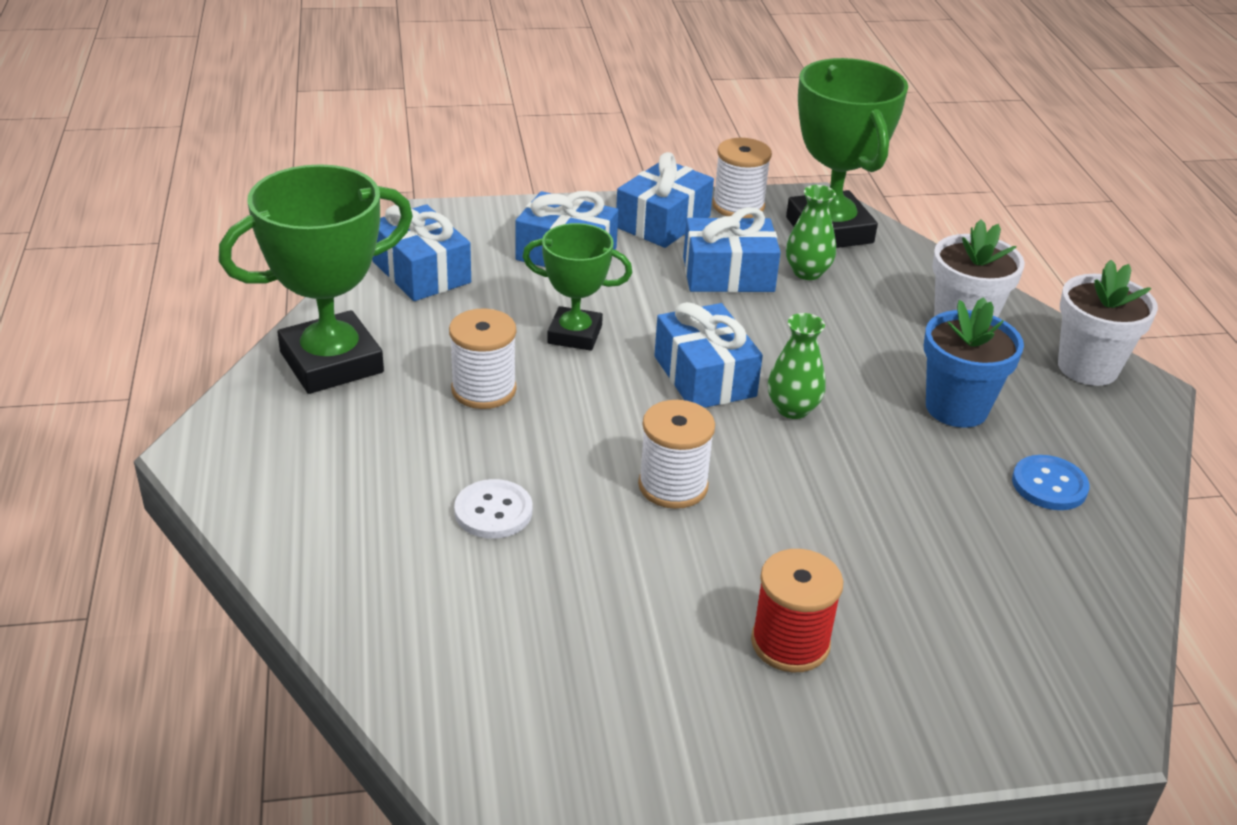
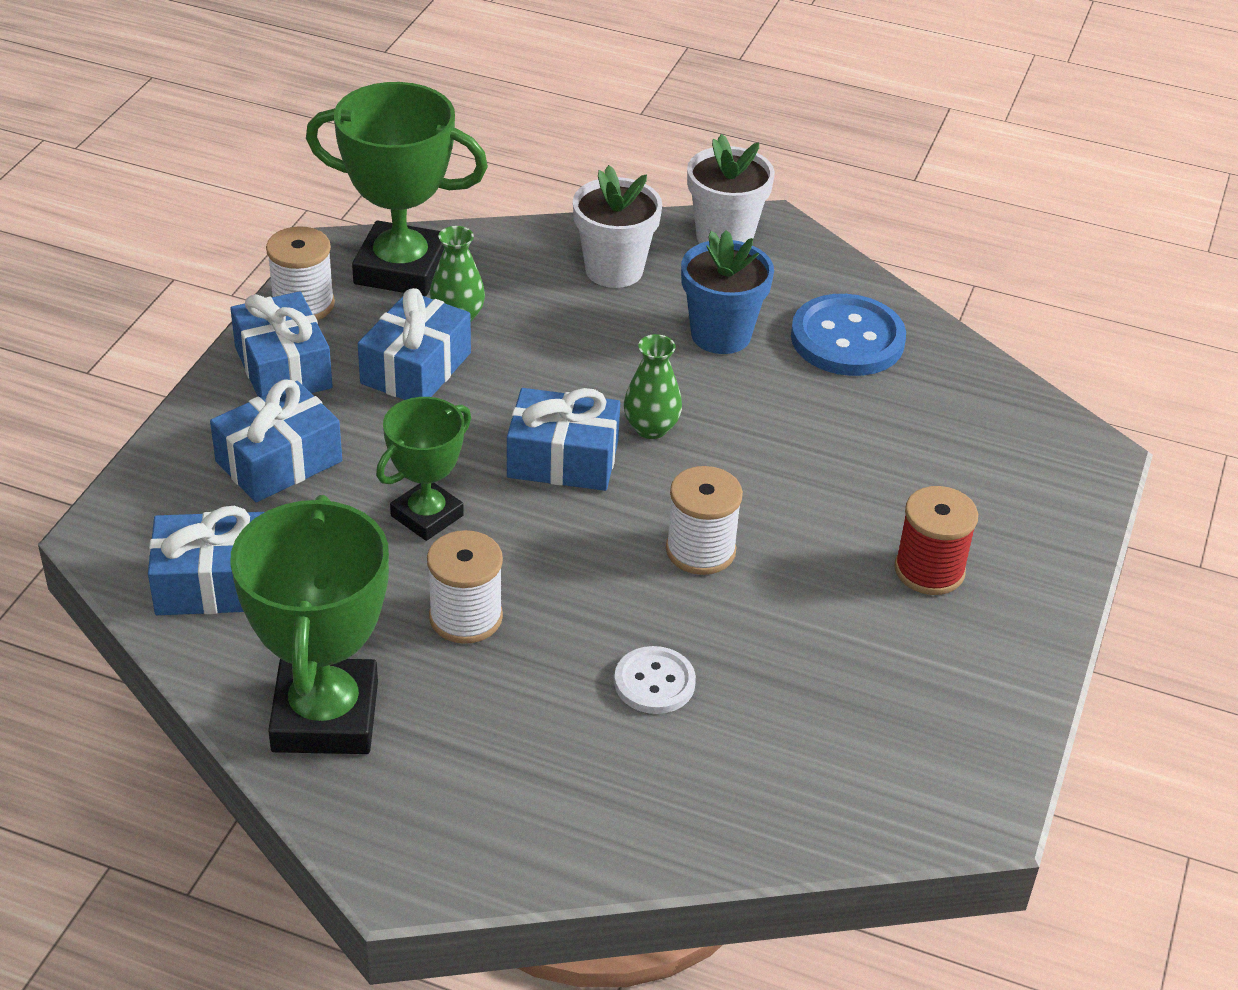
camera: 60 degrees left, 5 degrees up
blue button [1012,455,1090,510] -> blue button [791,294,906,376], size x1.70

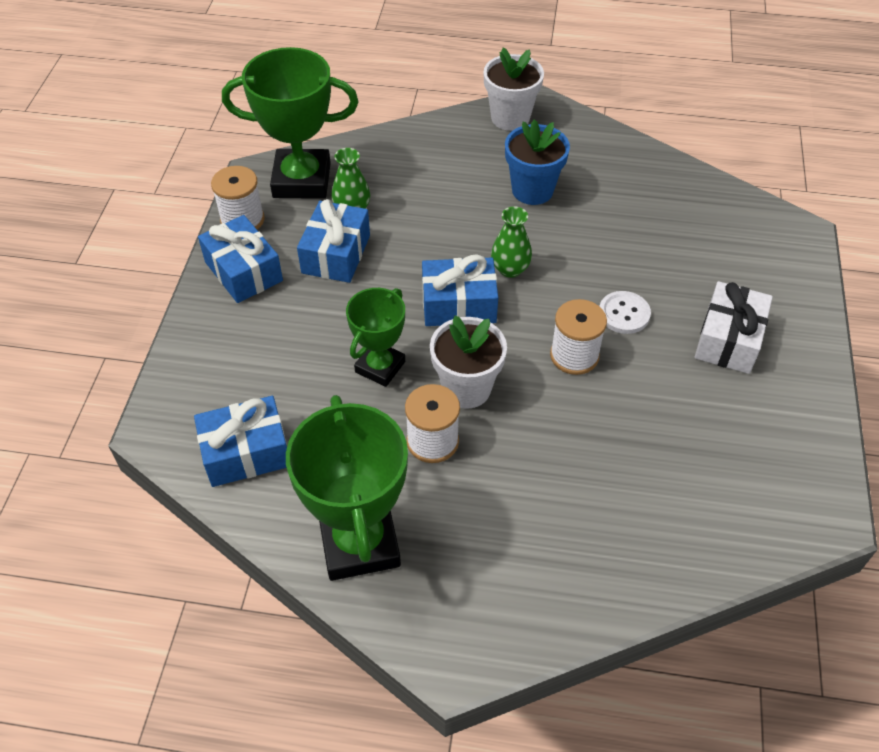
camera: 10 degrees left, 10 degrees up
blue gift [210,379,342,502] -> none
white flower pot [573,165,662,288] -> white flower pot moved to [430,316,507,409]
white button [614,646,696,714] -> white button moved to [600,291,651,334]
blue button [791,294,906,376] -> none
red spool [894,486,978,595] -> white gift [695,281,773,374]

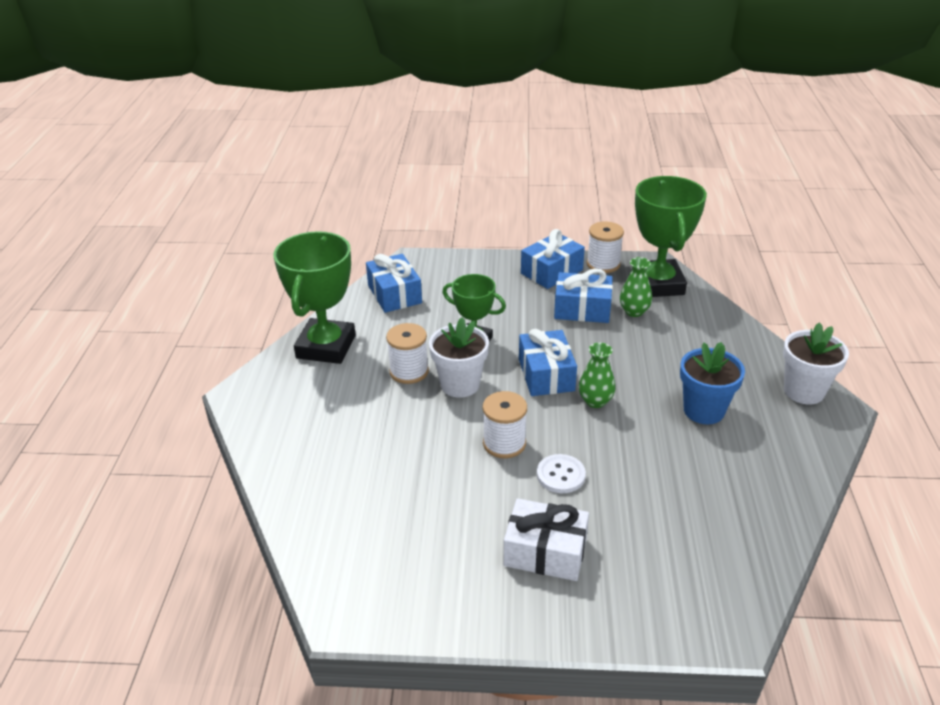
camera: 85 degrees right, 15 degrees down
green trophy [286,395,408,581] -> green trophy turned 60 degrees counterclockwise [273,231,356,364]

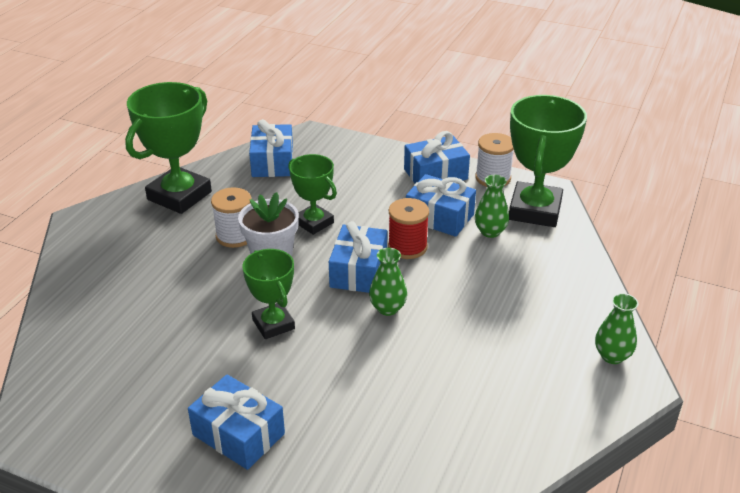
camera: 20 degrees right, 0 degrees up
white spool [483,391,527,458] -> green trophy [242,249,295,339]
white gift [504,498,589,581] -> blue gift [188,374,285,470]
white button [537,454,586,493] -> none
blue flower pot [680,342,745,424] -> none
white flower pot [783,322,849,404] -> green vase [595,293,638,364]
none -> red spool [388,198,429,259]

